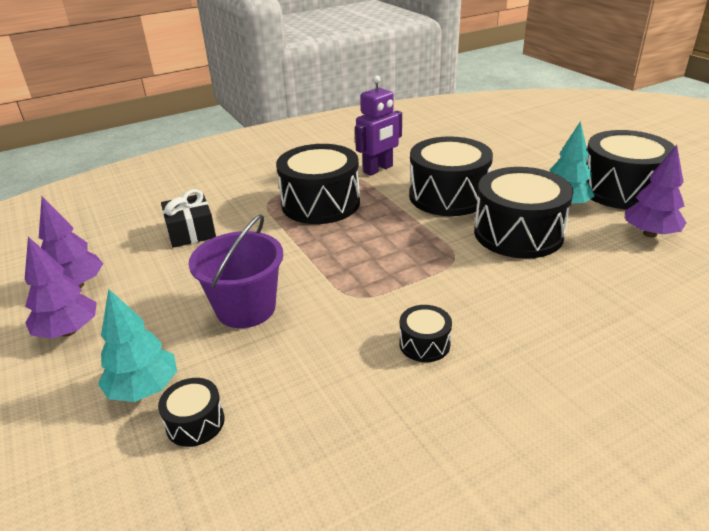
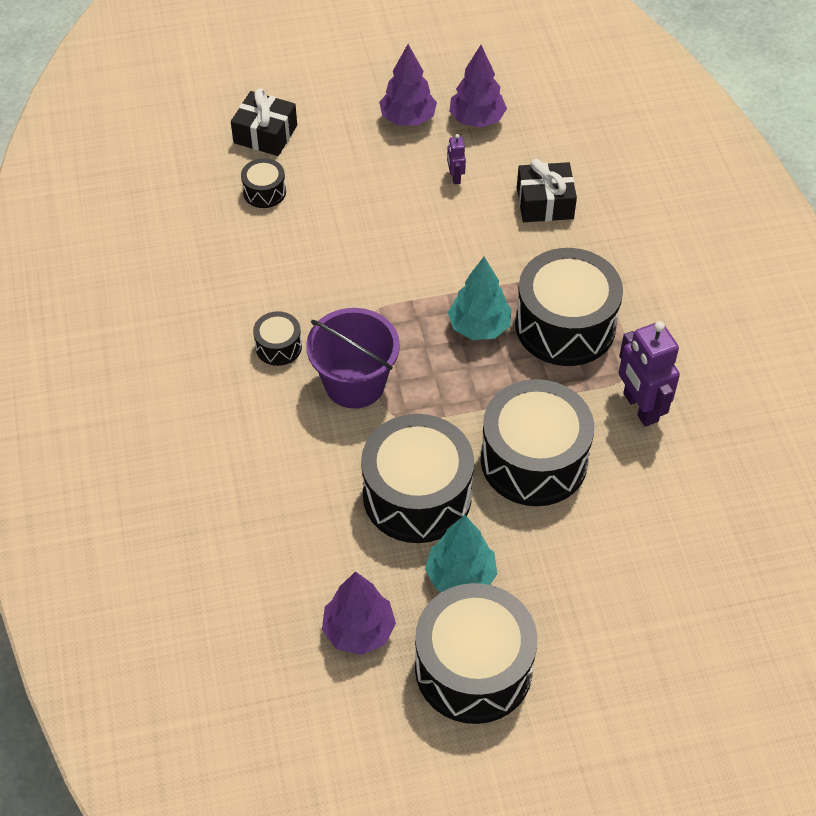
camera: 105 degrees right, 20 degrees up
turquoise tree [98,289,177,402] -> turquoise tree moved to [448,257,512,340]
purple bucket [188,214,283,328] -> purple bucket moved to [306,308,400,409]
none -> black gift [231,88,297,156]
none -> purple robot [447,134,466,185]

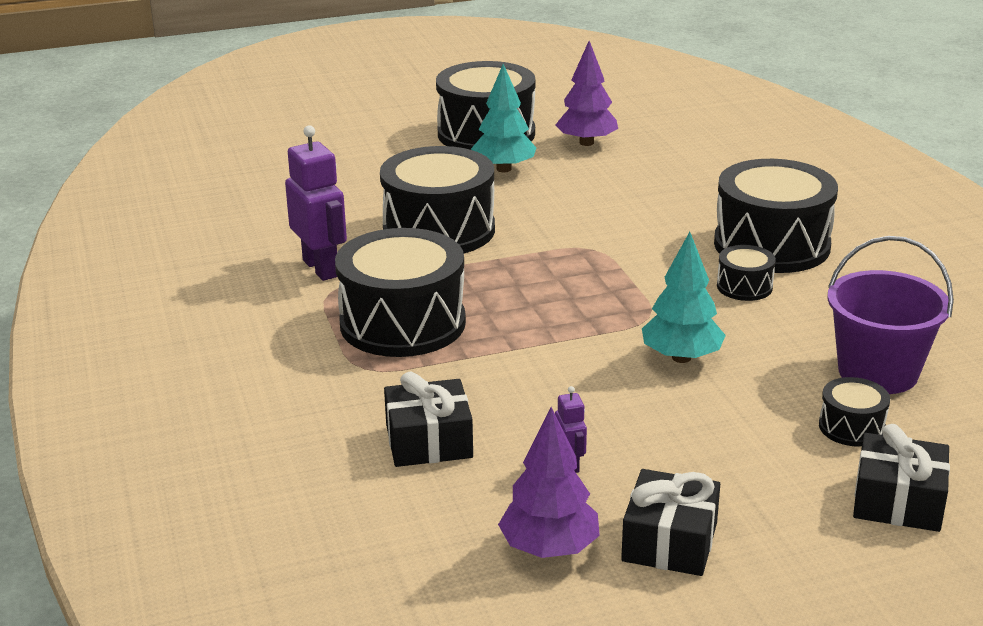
camera: 175 degrees right, 25 degrees down
purple bucket [306,308,400,409] -> purple bucket moved to [827,236,954,394]
black drum [361,414,474,543] -> black drum moved to [714,159,838,273]
purple tree [379,44,437,126] -> black gift [621,469,720,576]
turquoise tree [448,257,512,340] -> turquoise tree moved to [642,232,726,363]

